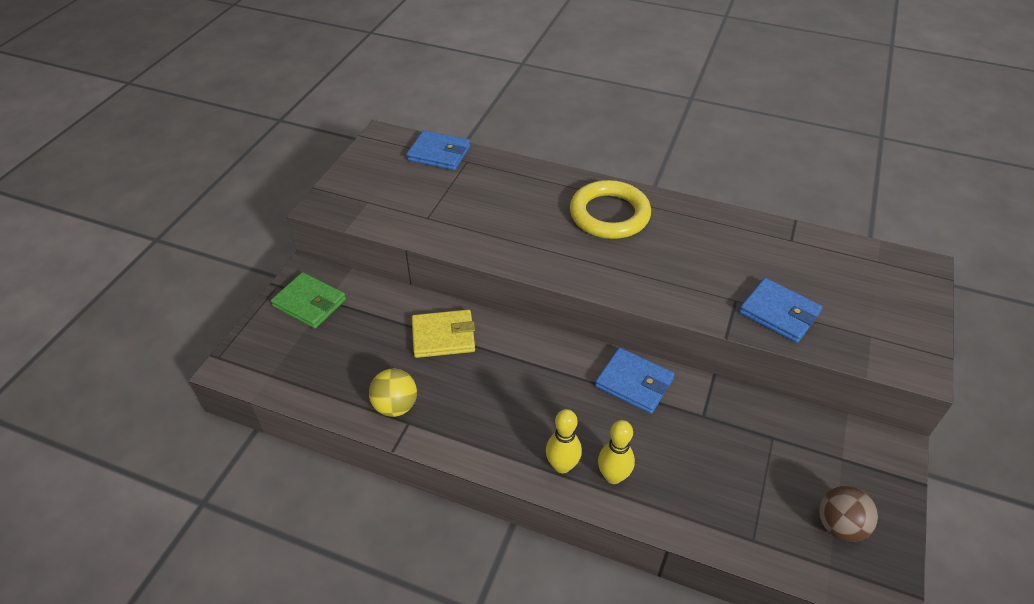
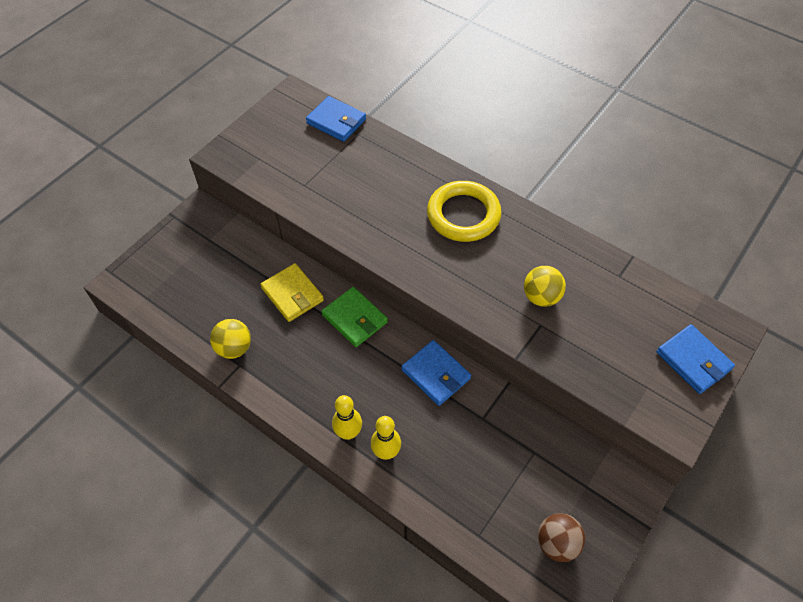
camera: 15 degrees right, 10 degrees up
green wallet [271,272,346,329] -> green wallet moved to [321,287,388,347]
yellow wallet [412,310,475,358] -> yellow wallet turned 45 degrees clockwise [260,263,324,322]
blue wallet [739,278,822,343] -> blue wallet moved to [656,324,735,394]
none -> yellow ball [524,266,566,307]

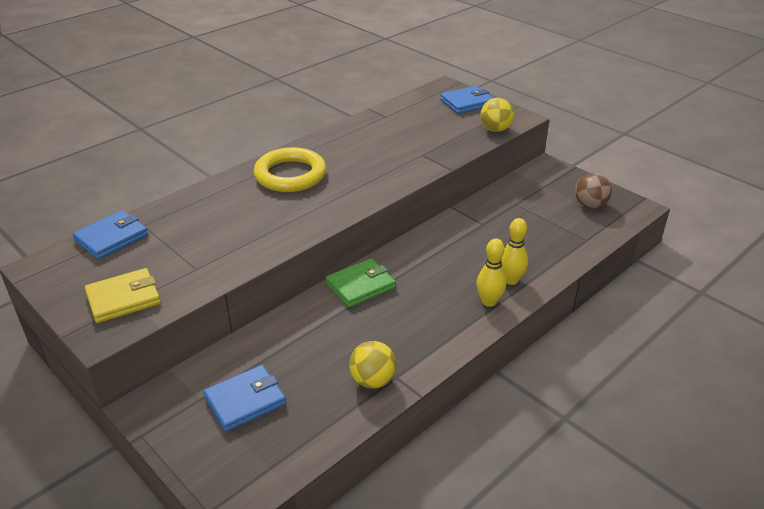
camera: 80 degrees left, 20 degrees down
yellow wallet [260,263,324,322] -> yellow wallet moved to [85,268,161,323]
blue wallet [401,340,471,406] -> blue wallet moved to [203,365,286,432]
yellow ball [524,266,566,307] -> yellow ball moved to [480,98,514,132]

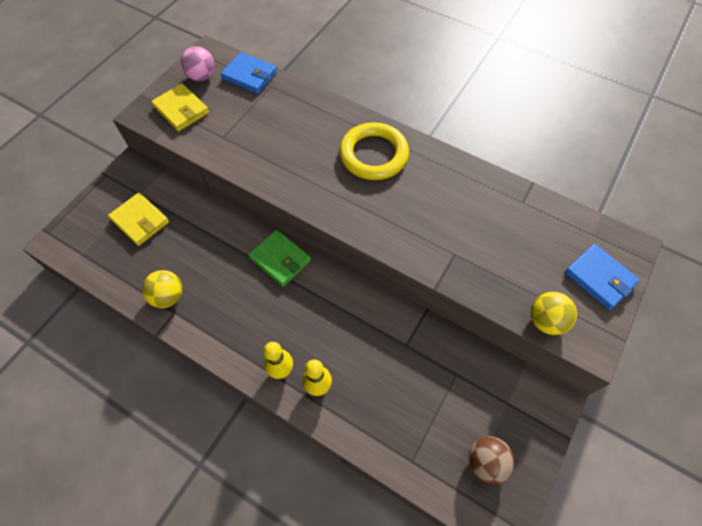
camera: 75 degrees right, 25 degrees up
blue wallet [203,365,286,432] -> yellow wallet [108,193,169,246]
none -> pink ball [181,46,215,81]

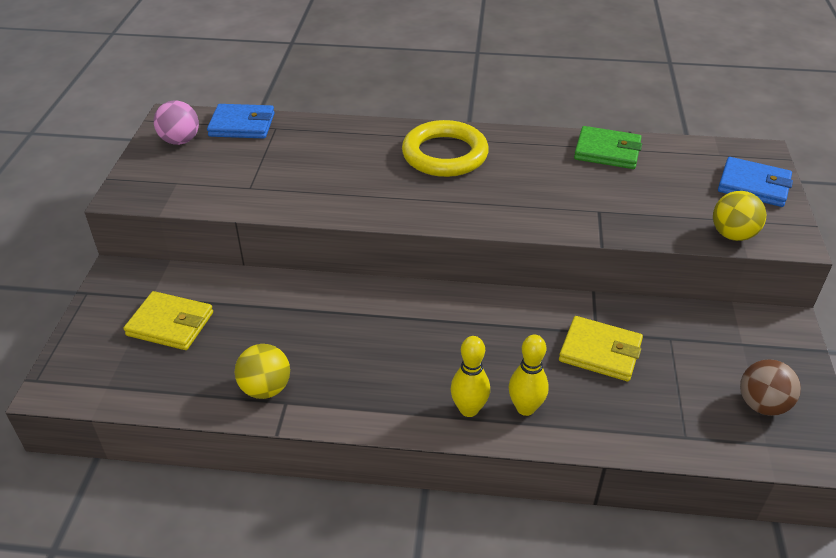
camera: 25 degrees left, 20 degrees down
yellow wallet [151,84,209,131] -> yellow wallet moved to [559,316,643,381]
green wallet [248,229,311,287] -> green wallet moved to [574,126,642,169]

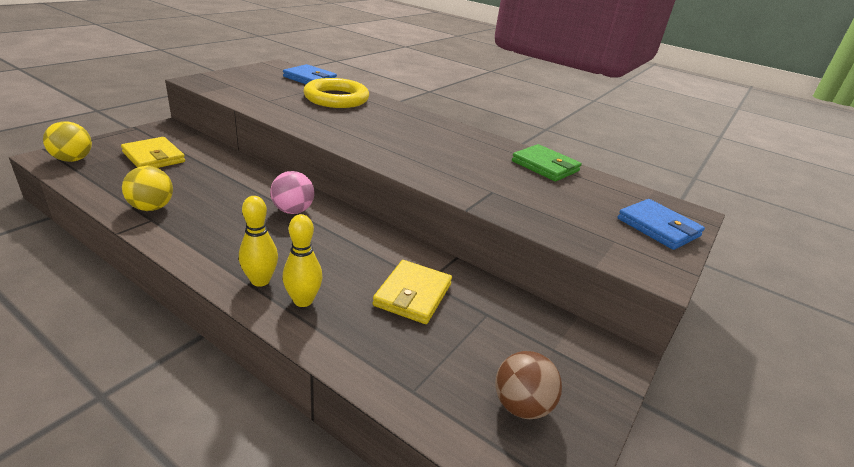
camera: 25 degrees right, 10 degrees down
pink ball [154,100,199,145] -> pink ball moved to [270,171,315,214]
yellow ring [402,120,489,177] -> yellow ring moved to [304,78,369,108]
yellow wallet [559,316,643,381] -> yellow wallet turned 60 degrees clockwise [373,260,452,324]
yellow ball [713,191,766,241] -> yellow ball moved to [43,121,92,162]

